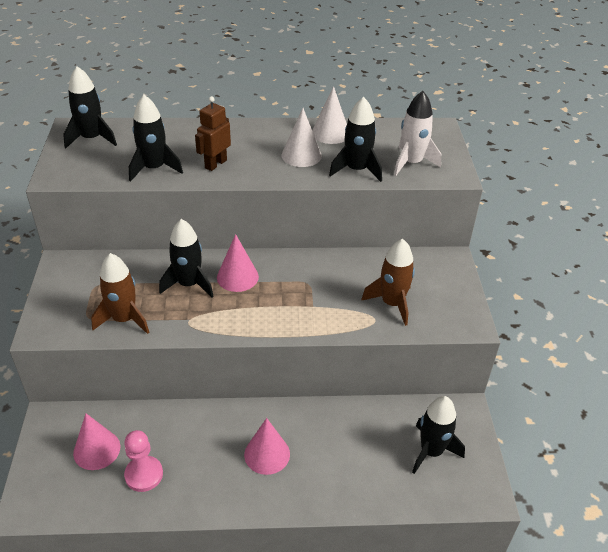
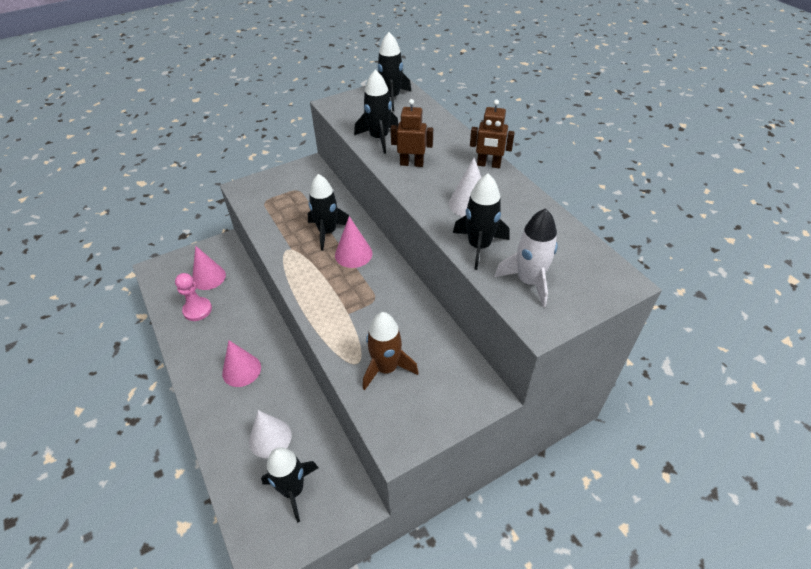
camera: 65 degrees right, 5 degrees up
brown rocket [91,253,149,334] -> none
white cone [312,86,347,144] -> white cone moved to [249,410,291,458]
none -> brown robot [470,100,515,168]

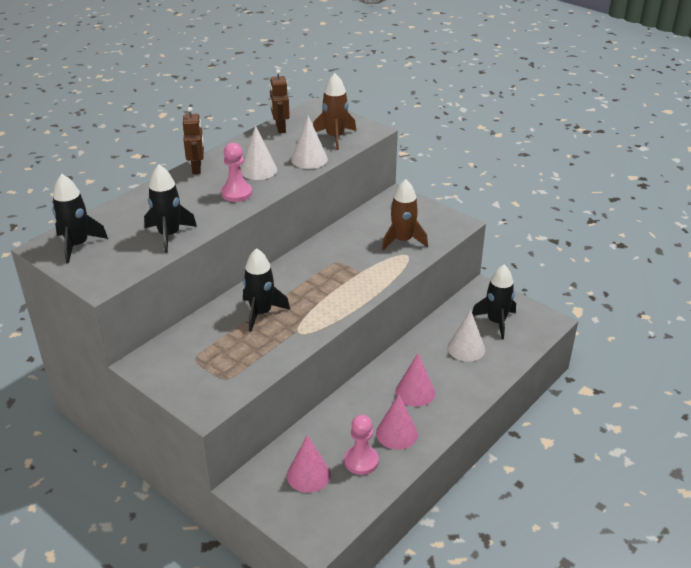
camera: 110 degrees left, 10 degrees down
pink cone [335,216,373,268] -> pink cone moved to [376,394,418,450]
brown robot [391,99,433,167] -> brown robot moved to [270,69,290,133]
black rocket [453,174,510,270] -> white cone [291,115,328,169]
white rocket [494,208,558,307] -> brown rocket [313,73,356,150]
none -> pink pawn [221,143,252,202]

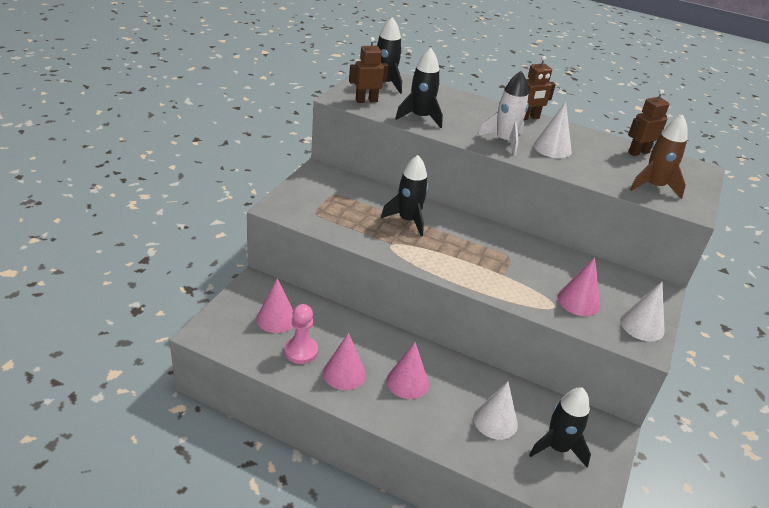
camera: 70 degrees right, 0 degrees up
pink pawn [221,143,252,202] -> white rocket [478,71,529,156]
white cone [291,115,328,169] -> white cone moved to [620,282,665,342]
brown rocket [382,179,428,250] -> pink cone [557,257,600,316]
none -> brown robot [349,37,388,103]

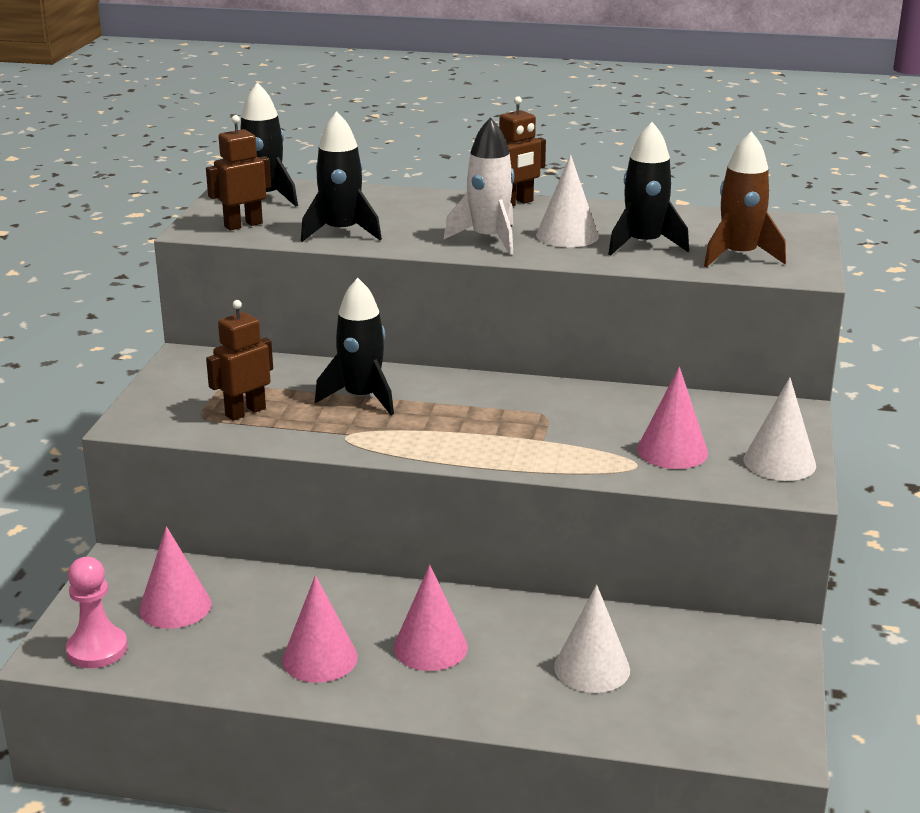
camera: 10 degrees left, 10 degrees down
pink pawn [285,304,318,364] -> pink pawn moved to [66,557,128,668]
black rocket [529,387,591,467] -> black rocket moved to [608,122,689,255]
brown robot [628,89,670,156] -> brown robot moved to [206,300,273,421]

